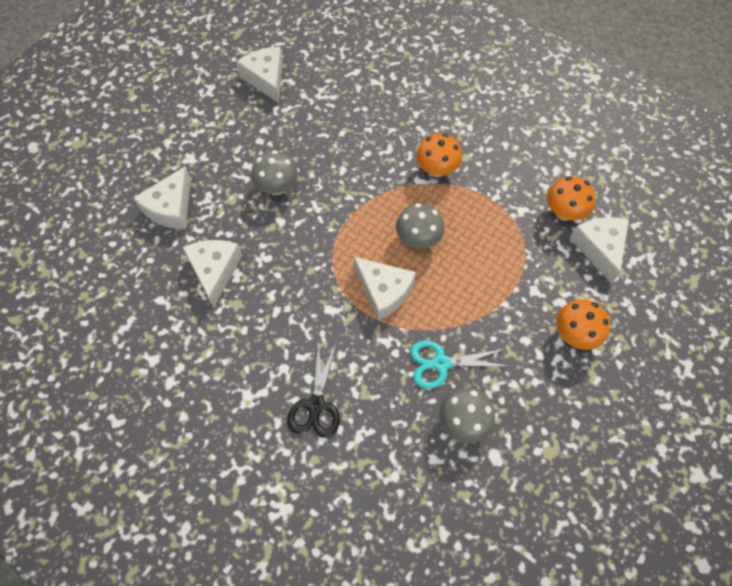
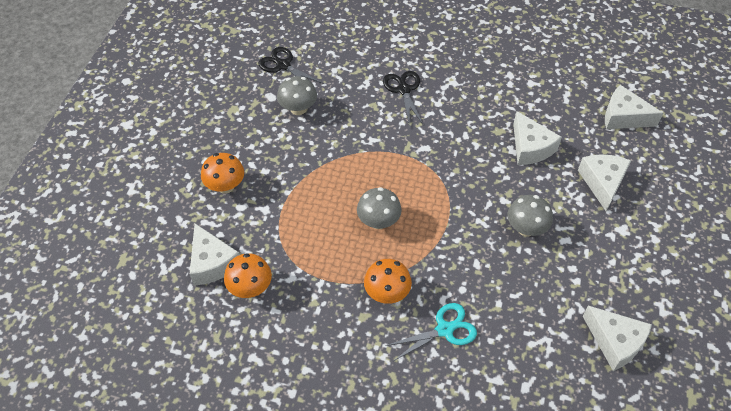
camera: 160 degrees right, 10 degrees down
white cheese [354,257,416,321] -> white cheese moved to [605,85,663,129]
turquoise scissors [410,340,507,389] -> turquoise scissors moved to [385,303,477,361]
none -> black scissors [259,47,324,84]

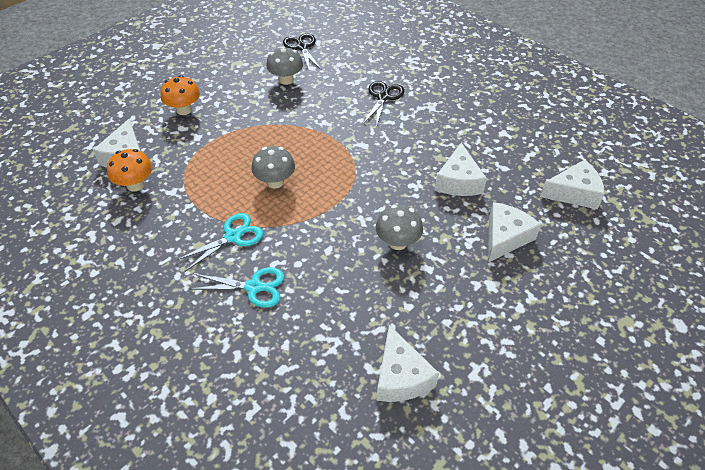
camera: 30 degrees right, 5 degrees down
orange mushroom [364,259,412,304] -> turquoise scissors [176,213,264,271]
white cheese [605,85,663,129] -> white cheese turned 120 degrees clockwise [540,160,605,209]

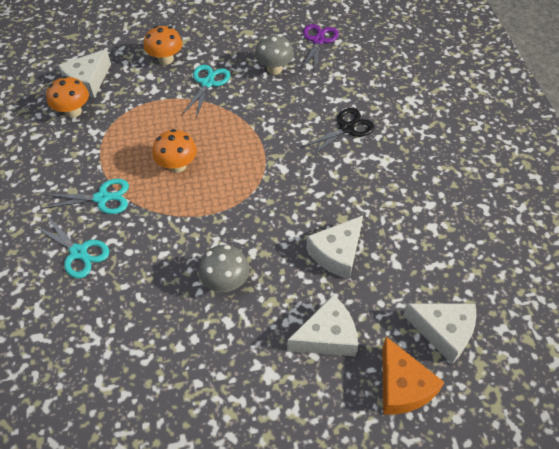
camera: 35 degrees right, 5 degrees up
grey mushroom [251,146,295,189] -> orange mushroom [152,129,197,173]
black scissors [283,33,322,72] -> purple scissors [301,24,339,70]
white cheese [377,325,439,402] -> none
none -> turquoise scissors [182,65,230,118]
none -> orange cheese [383,337,445,415]

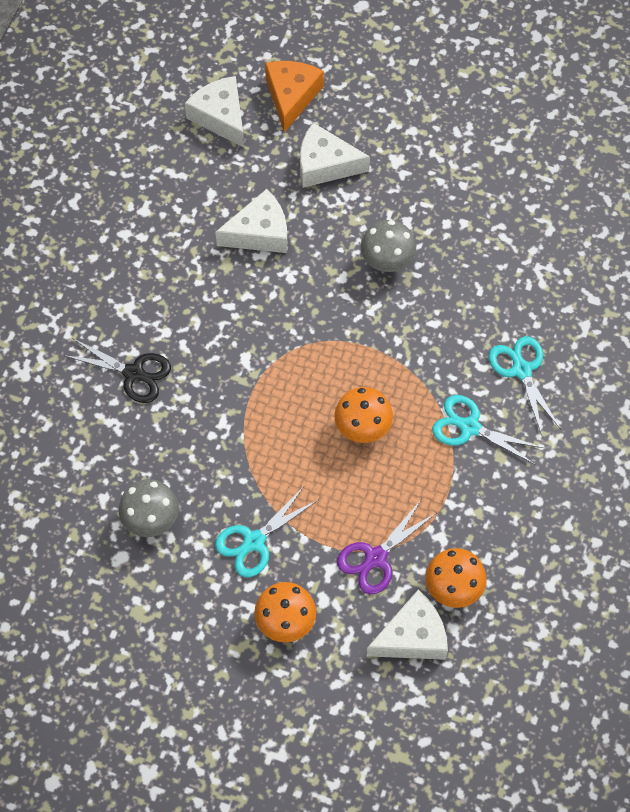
camera: 150 degrees left, 10 degrees up
purple scissors [301,24,339,70] -> purple scissors moved to [337,500,436,594]
black scissors [302,108,375,157] -> black scissors turned 150 degrees counterclockwise [63,338,171,403]

